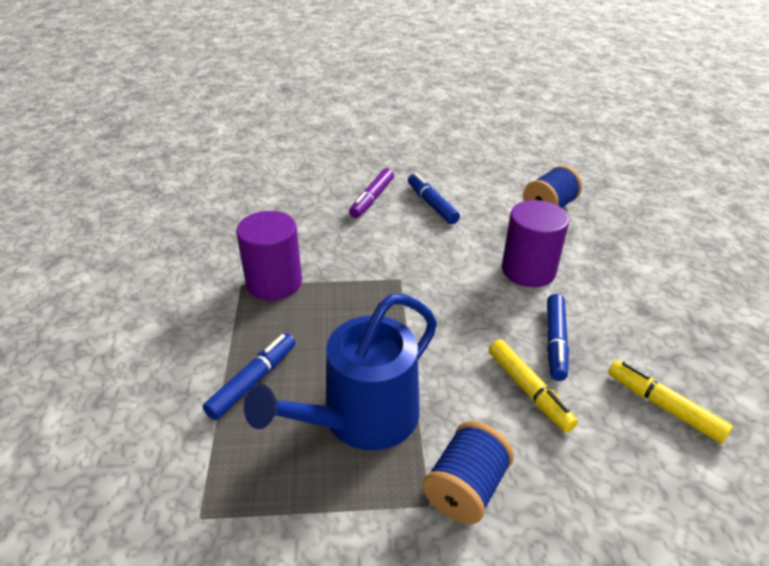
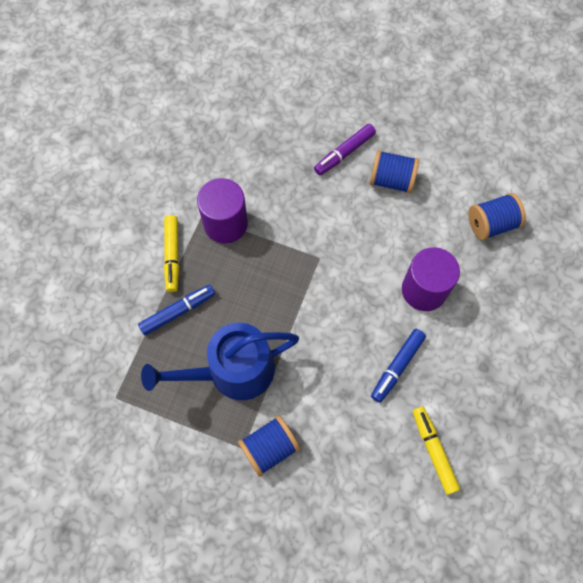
camera: 25 degrees right, 30 degrees up
blue marker [408,173,460,224] -> blue spool [369,150,419,193]
yellow marker [489,339,578,432] -> yellow marker moved to [164,215,179,292]

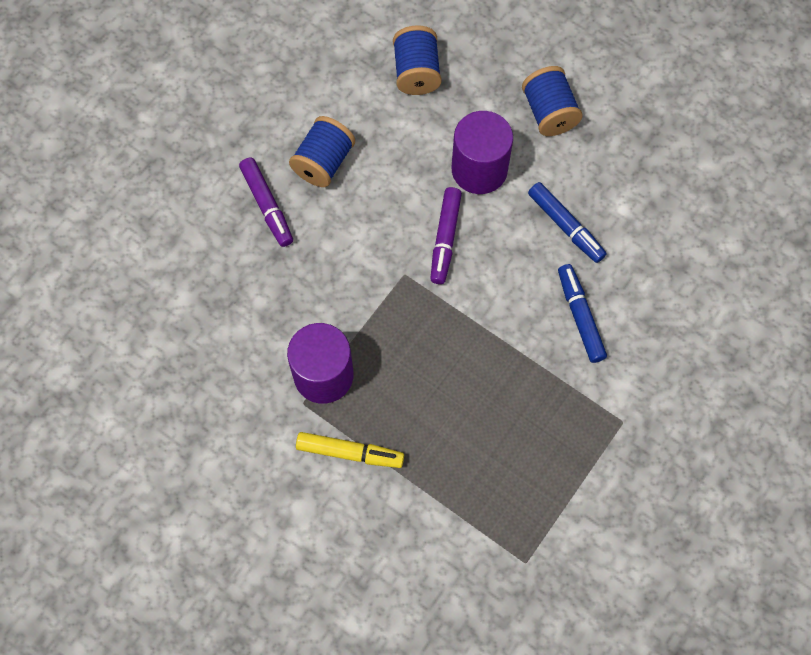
camera: 75 degrees left, 0 degrees up
blue marker [138,285,215,335] -> blue marker moved to [558,264,607,363]
blue watering can [141,323,299,400] -> none
blue spool [238,415,300,477] -> blue spool moved to [522,66,583,136]
yellow marker [413,407,460,495] -> none
none -> purple marker [430,187,462,284]

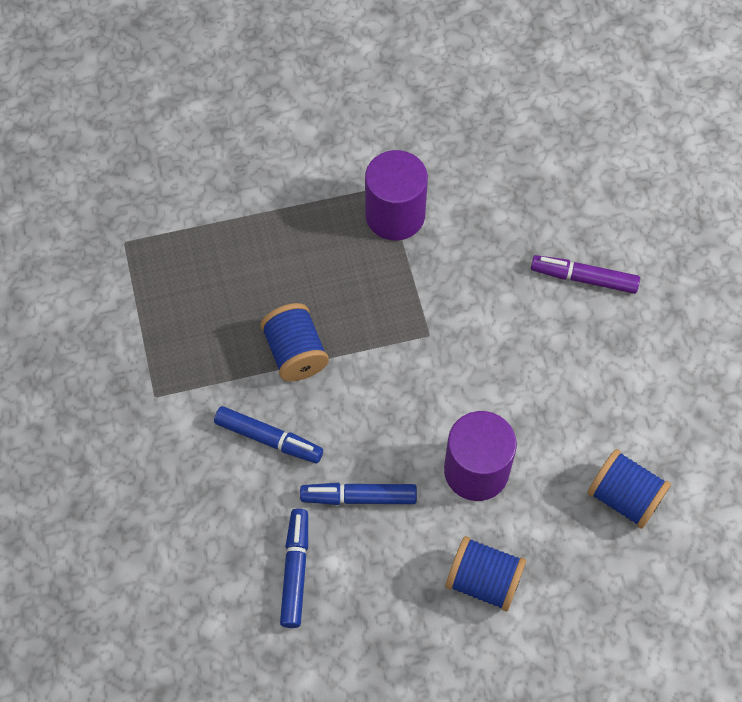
camera: 130 degrees right, 5 degrees down
blue spool [289,116,355,187] -> blue spool moved to [261,303,329,381]
yellow marker [296,432,404,468] -> none
purple marker [430,187,462,284] -> none
none -> blue marker [280,509,308,628]

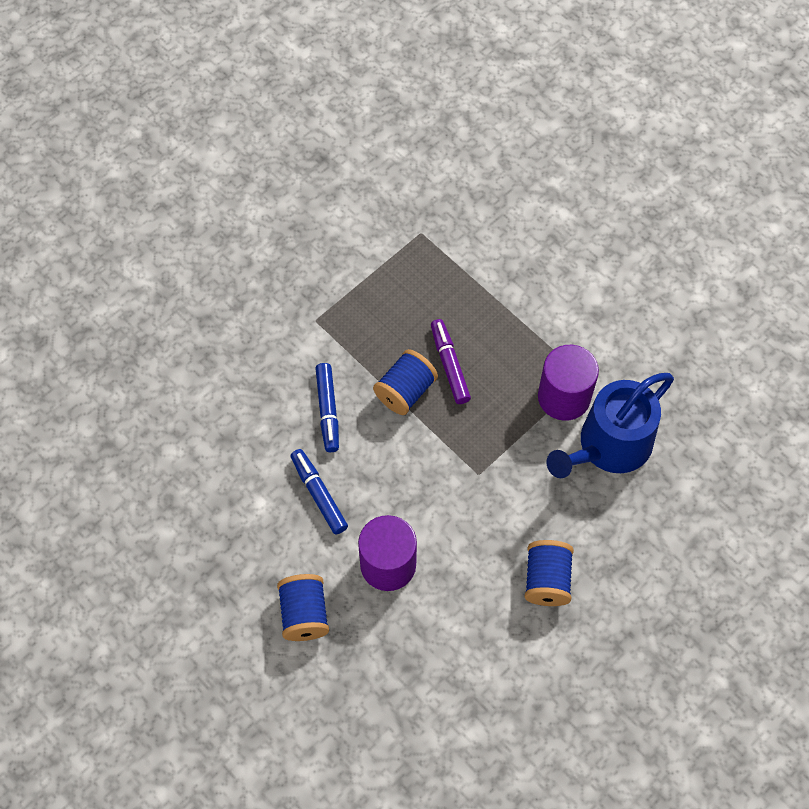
camera: 60 degrees right, 0 degrees up
blue marker [280,509,308,628] -> none
purple marker [531,255,640,294] -> purple marker moved to [431,319,471,404]
blue spool [588,449,671,529] -> blue spool moved to [525,540,574,606]
none -> blue watering can [547,373,674,478]

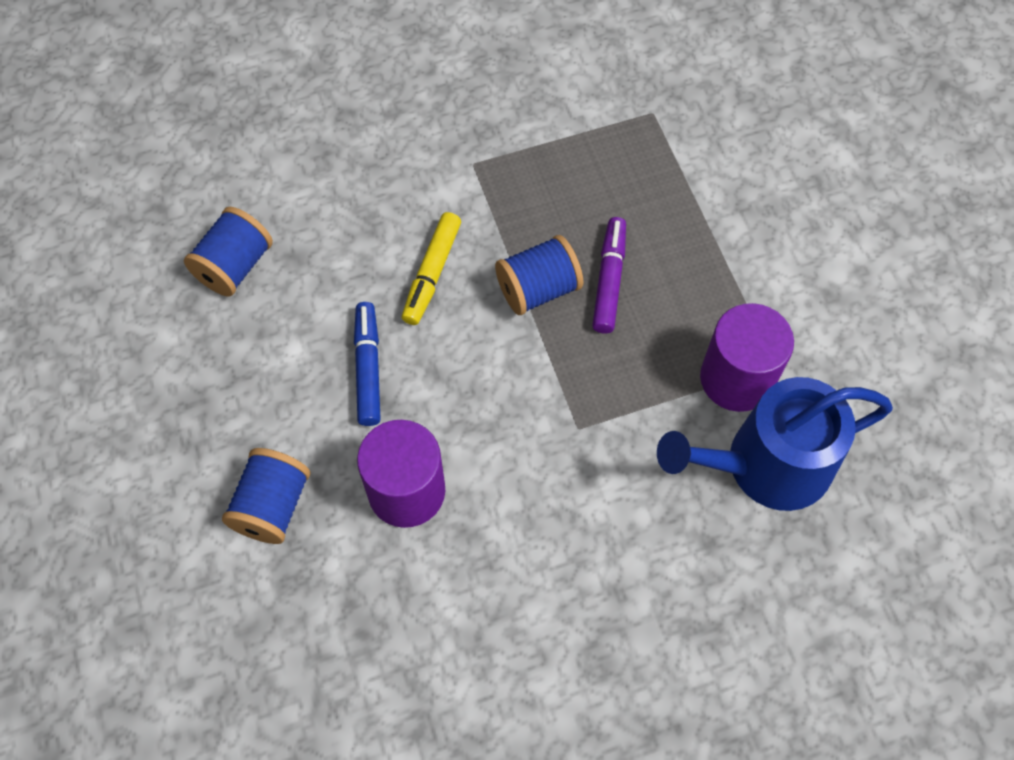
camera: 25 degrees right, 0 degrees up
blue marker [315,363,339,452] -> yellow marker [402,212,461,325]
blue spool [525,540,574,606] -> blue spool moved to [184,207,273,297]

